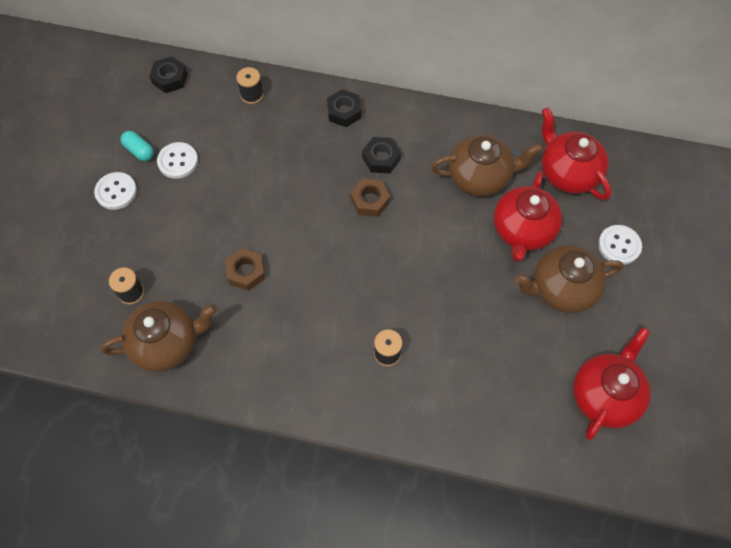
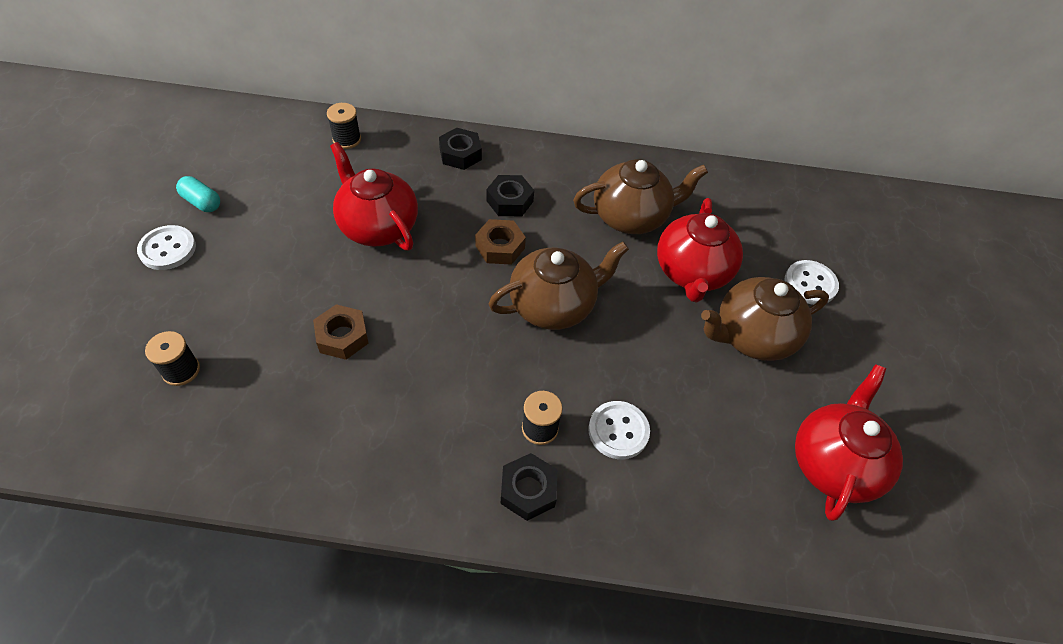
camera: 10 degrees left, 10 degrees down
brown teapot [101,301,217,372] -> brown teapot moved to [489,242,629,330]
black nut [149,56,188,93] -> black nut moved to [501,453,557,521]
white button [157,142,198,179] -> white button moved to [588,401,650,459]
red teapot [542,108,611,200] -> red teapot moved to [330,142,418,251]

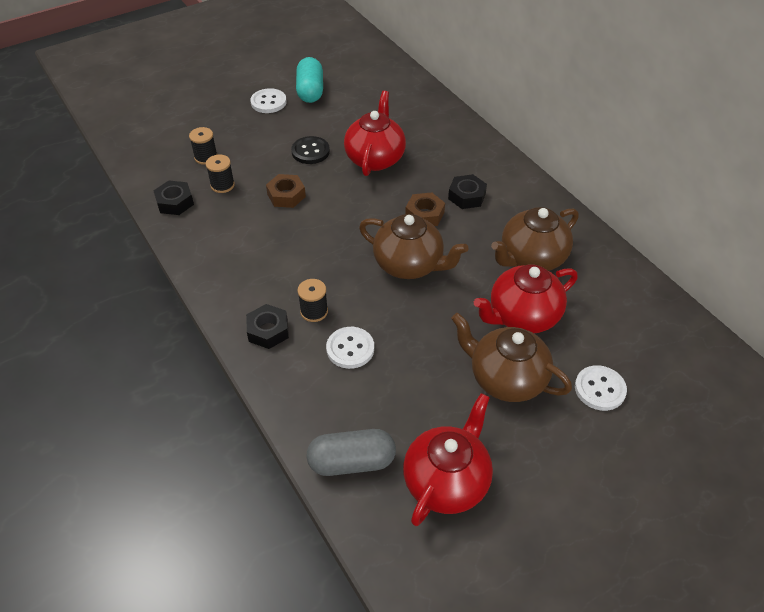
camera: 55 degrees right, 5 degrees down
turquoise capsule [176,176,220,212] -> turquoise capsule [296,57,323,103], size x1.64
black spool [327,103,361,149] -> black spool moved to [206,155,235,193]
black nut [439,128,482,170] -> black nut moved to [154,180,194,215]
brown teapot [573,159,708,234] -> brown teapot turned 105 degrees clockwise [491,207,578,271]
red teapot [795,364,903,521] -> red teapot turned 45 degrees counterclockwise [403,393,493,526]
none -> black button [291,136,330,164]
none -> grey capsule [306,429,396,476]

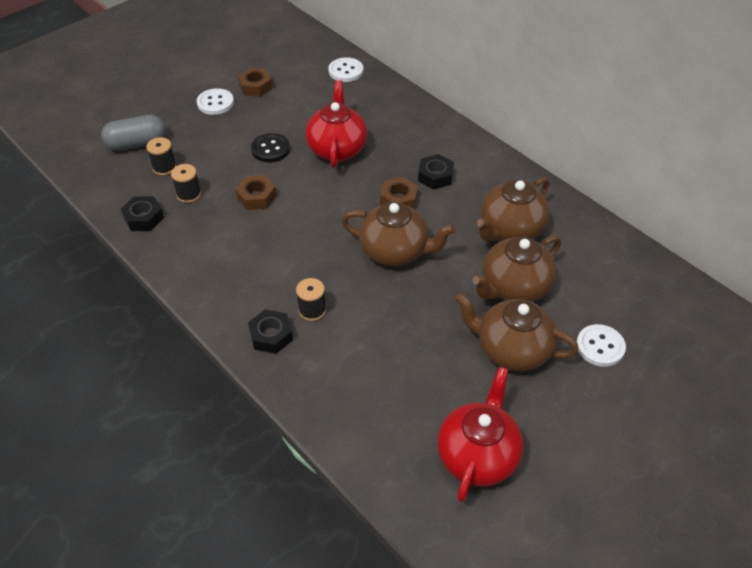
camera: 10 degrees left, 0 degrees up
turquoise capsule [296,57,323,103] -> brown nut [238,67,273,97]
grey capsule [306,429,396,476] -> grey capsule moved to [101,115,166,151]
white button [326,327,374,369] -> white button moved to [328,57,363,82]
red teapot [474,264,578,333] -> brown teapot [472,236,561,302]

